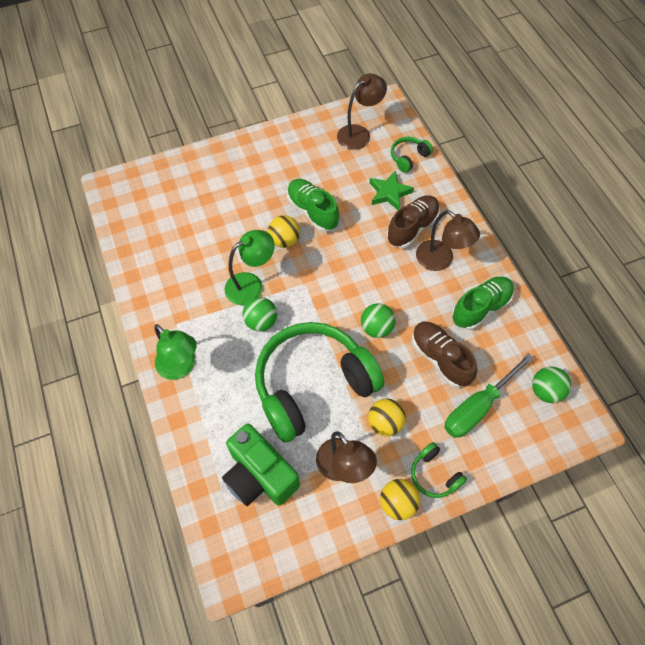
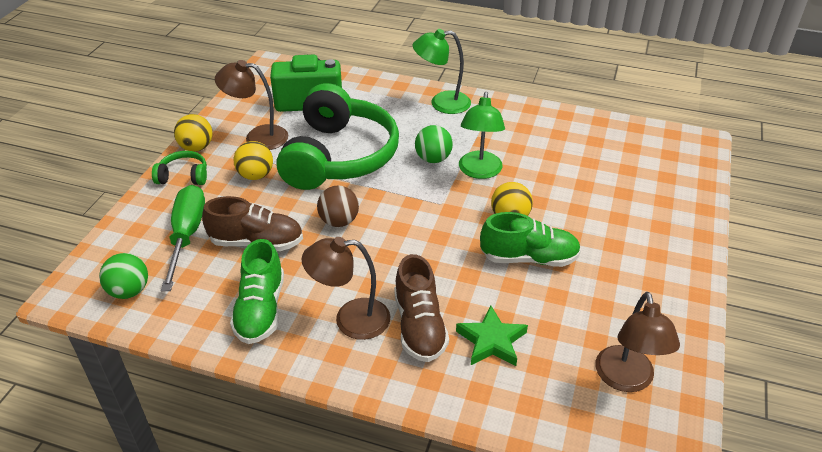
camera: 130 degrees right, 20 degrees down
green ball [361,303,396,338] -> brown ball [317,185,359,227]
green headphones [391,137,433,173] -> none

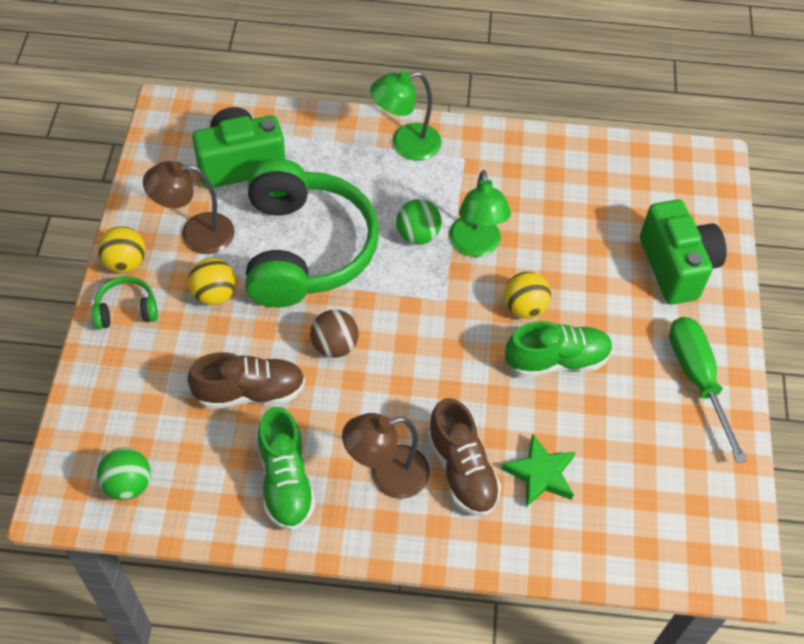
camera: 15 degrees left, 15 degrees up
green screwdriver [161,185,205,291] -> green screwdriver moved to [669,317,747,463]
brown lamp [595,292,680,392] -> none
none -> green camera [640,200,727,304]

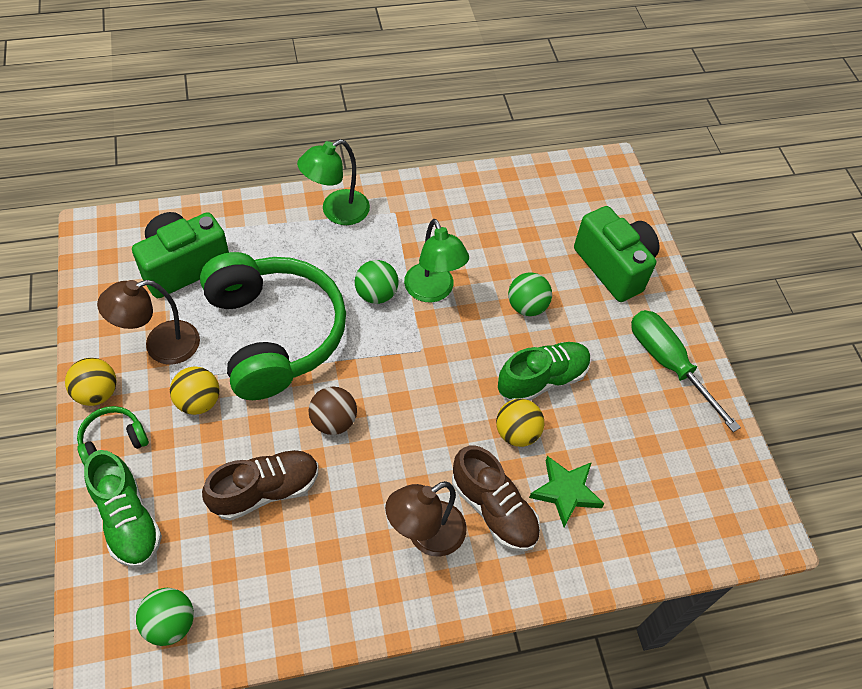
camera: 20 degrees left, 0 degrees up
green shoe [258,407,315,531] -> green shoe moved to [84,450,162,568]
yellow ball [504,272,551,319] -> yellow ball moved to [496,399,544,447]
none -> green ball [508,272,552,316]

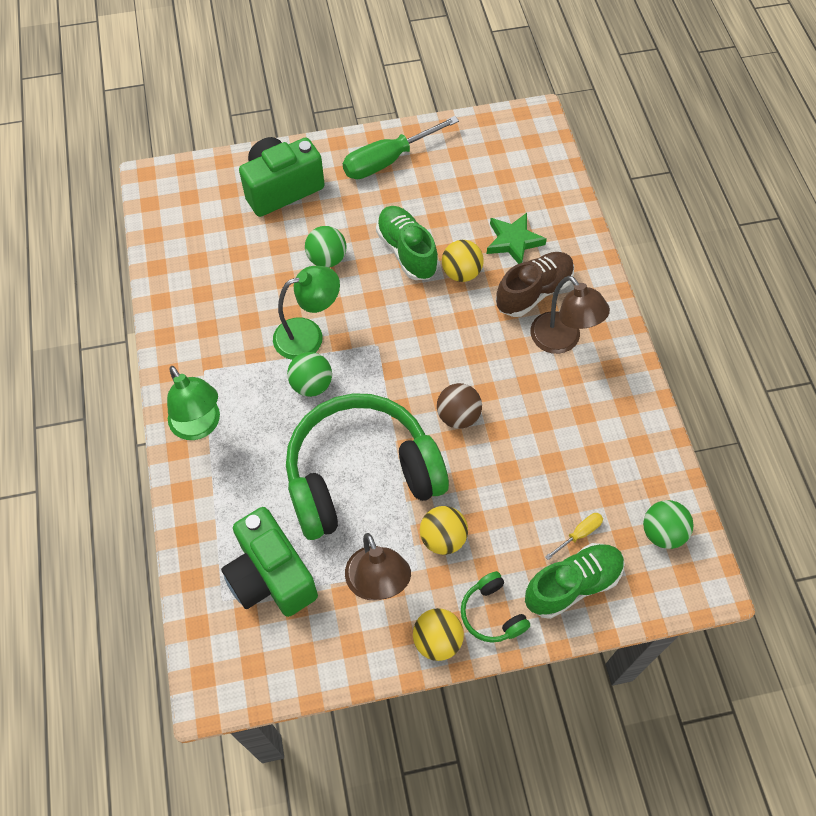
camera: 85 degrees left, 5 degrees up
brown shoe [202,450,318,521] -> none
none -> yellow screwdriver [545,513,603,560]

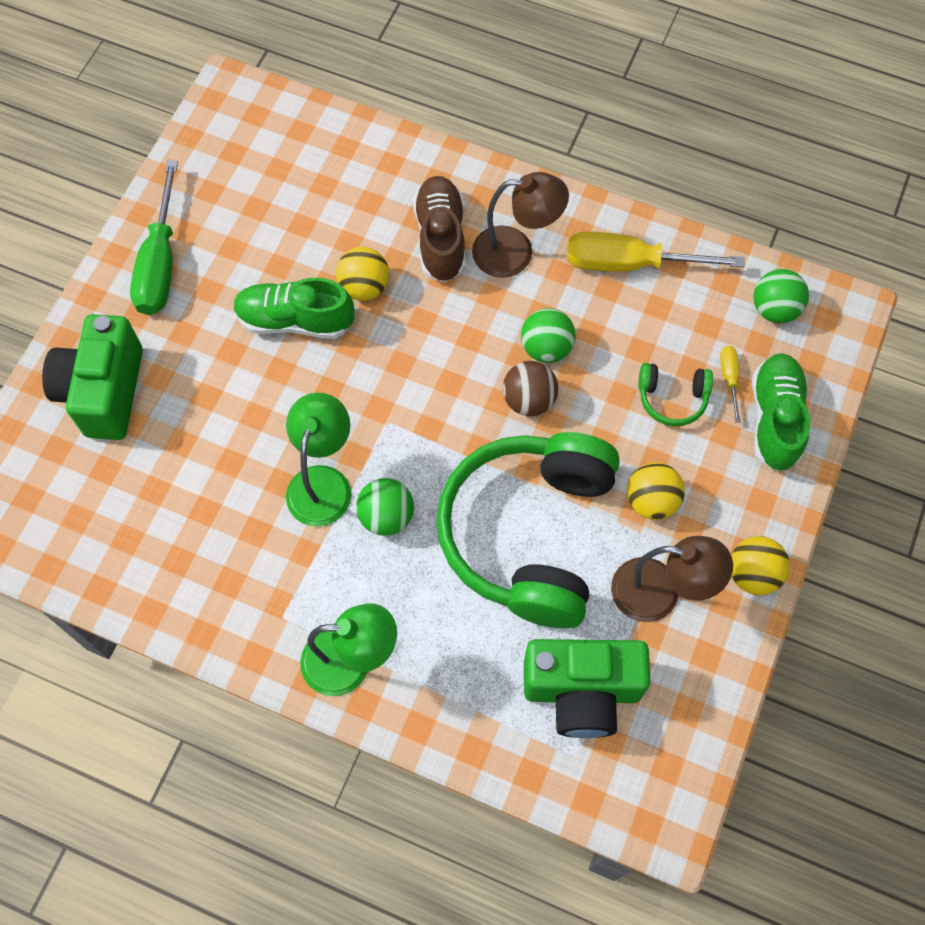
camera: 55 degrees left, 5 degrees up
green ball [305,226,346,268] -> green ball moved to [521,308,576,363]
green headphones [461,571,530,643] -> green headphones moved to [638,363,713,426]
green star [487,213,547,264] -> none
none -> yellow screwdriver [567,232,745,272]

